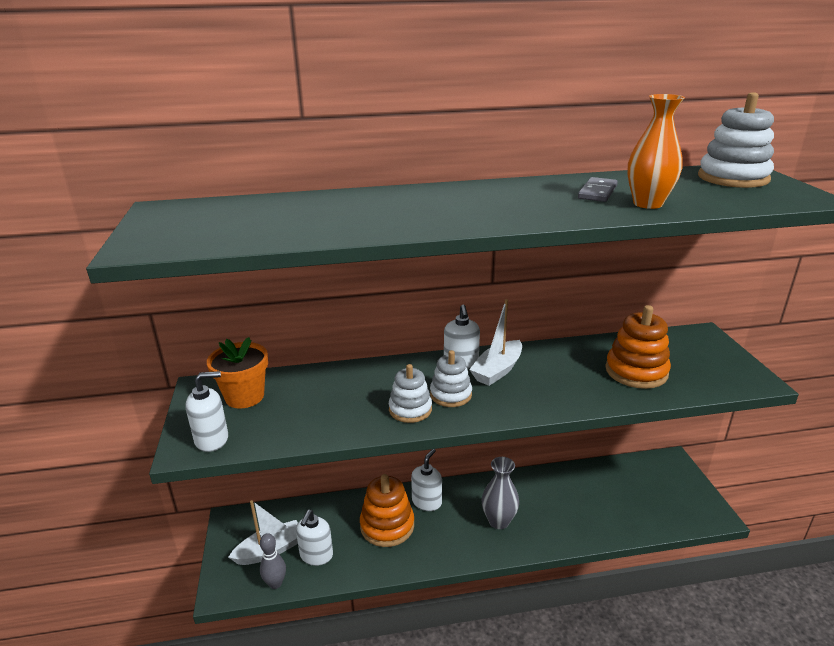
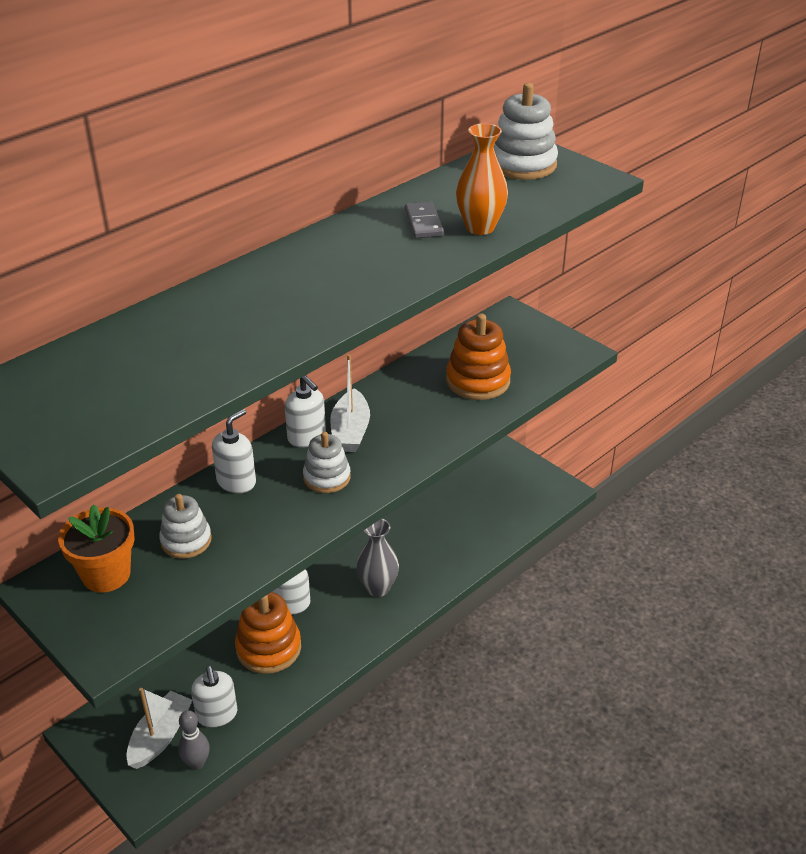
camera: 35 degrees left, 10 degrees up
white soap dispenser [185,371,228,452] -> white soap dispenser moved to [212,409,256,494]
white stacking toy [389,364,432,423] -> white stacking toy moved to [159,494,212,559]

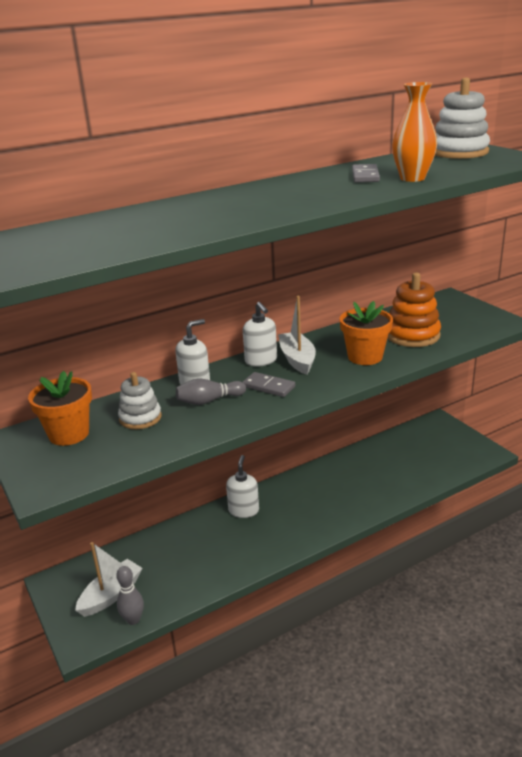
camera: 15 degrees right, 10 degrees down
white soap dispenser [191,666,237,728] -> none
orange stacking toy [235,592,301,674] -> none
white stacking toy [303,431,351,493] -> grey domino [243,372,295,397]
white boat [330,354,370,452] -> white boat turned 150 degrees clockwise [278,296,316,375]
grey vase [356,518,399,597] -> none
none -> grey bowling pin [176,379,246,405]
none -> orange flower pot [340,301,393,365]

